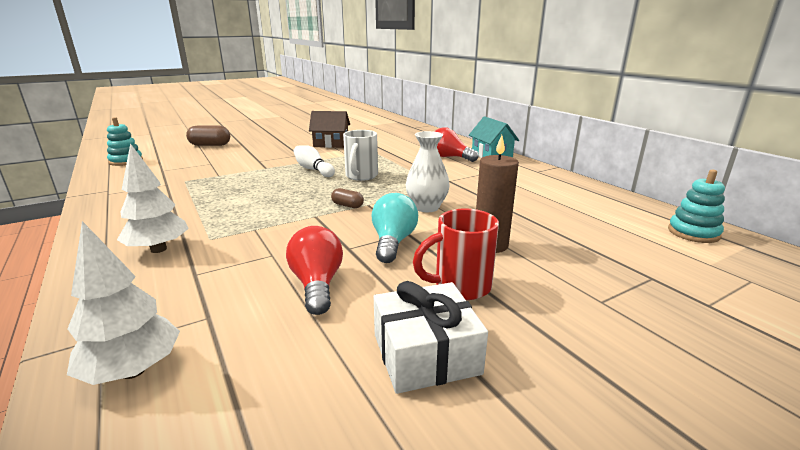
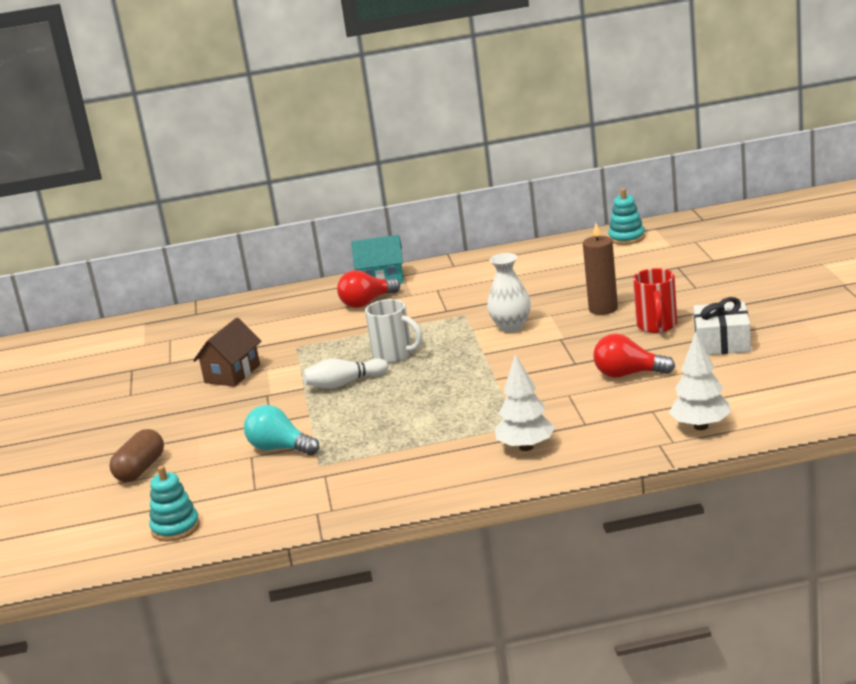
camera: 65 degrees left, 0 degrees up
brown capsule [331,188,364,208] -> none
turquoise light bulb [372,193,418,263] -> turquoise light bulb moved to [244,405,319,455]

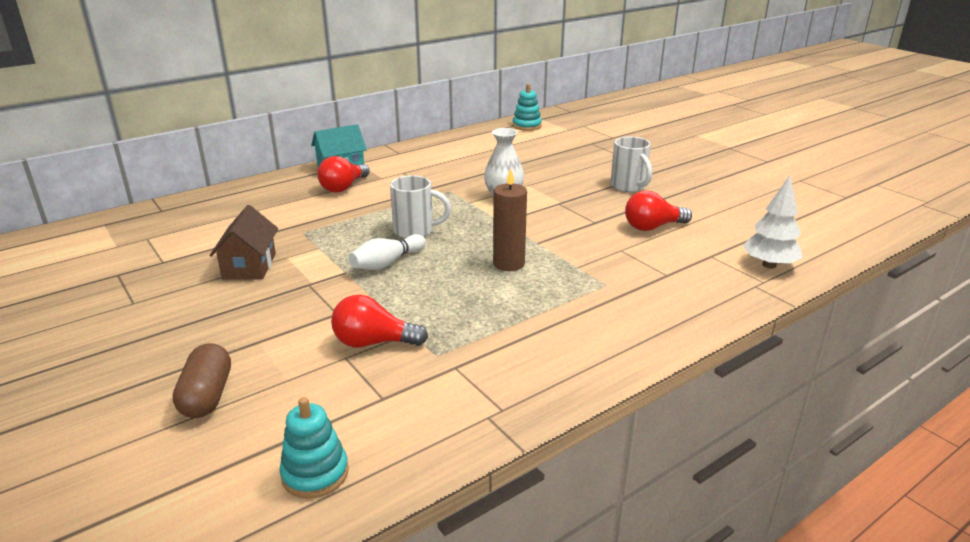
camera: 30 degrees left, 5 degrees up
turquoise light bulb [244,405,319,455] -> red light bulb [331,295,428,347]
white tree [495,354,555,451] -> none
brown candle [583,223,618,315] -> brown candle moved to [493,169,527,271]
red mug [633,268,677,333] -> white mug [610,136,652,192]
white gift [693,297,751,355] -> none

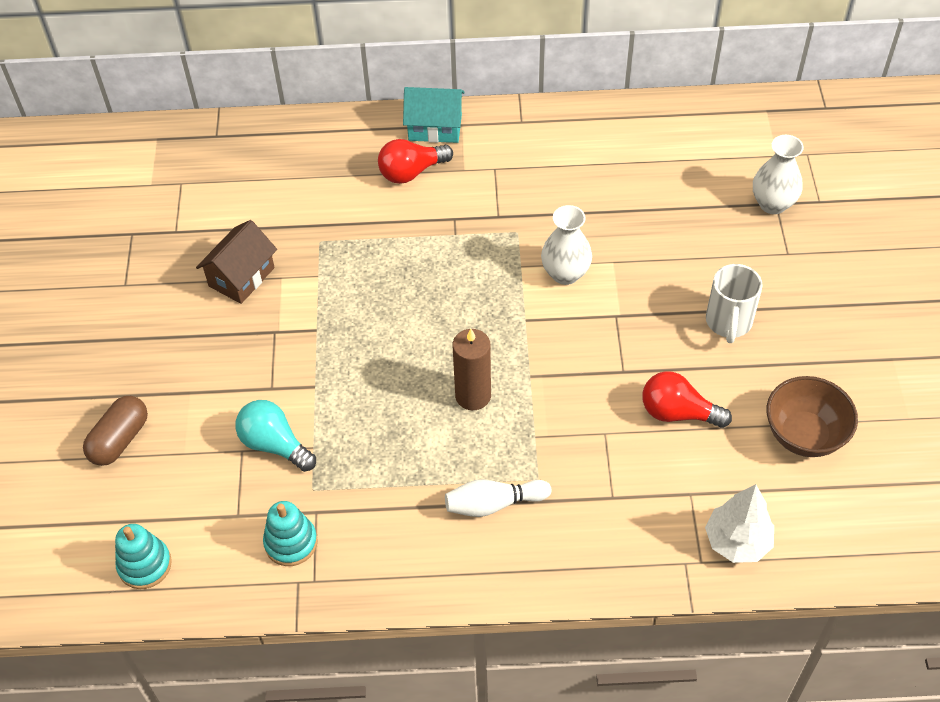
camera: 35 degrees right, 25 degrees up
red light bulb [331,295,428,347] -> turquoise light bulb [235,400,316,472]
white bowling pin [349,234,426,270] -> white bowling pin moved to [445,479,551,517]
white mug [390,175,451,238] -> none
turquoise stacking toy [513,84,542,131] -> turquoise stacking toy moved to [263,501,317,566]
none -> white vase [753,135,804,214]
none -> brown bowl [767,376,858,457]

